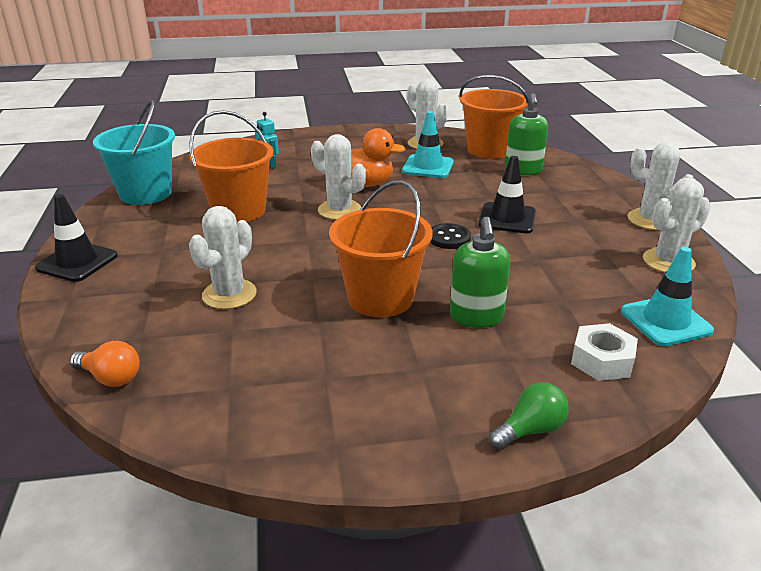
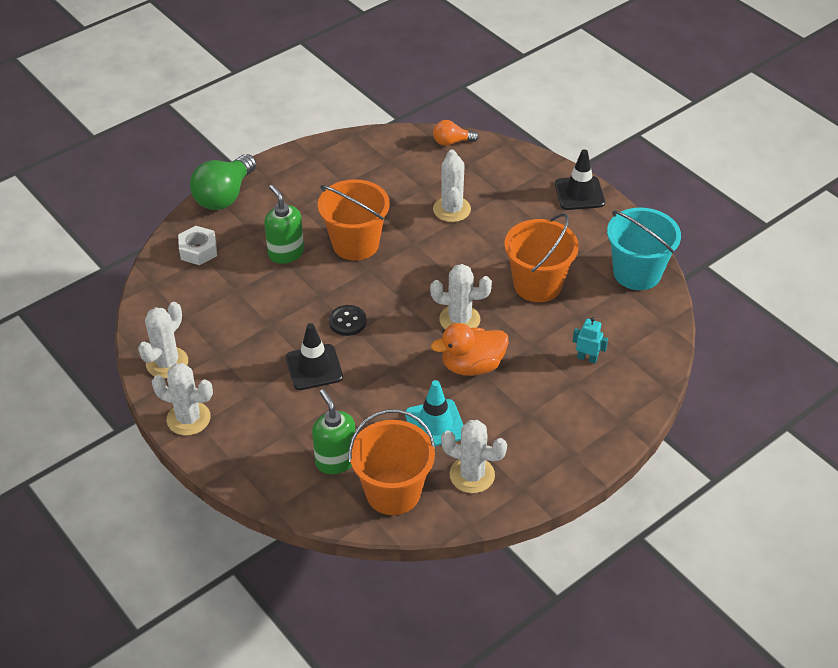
camera: 150 degrees right, 15 degrees up
green light bulb [489,382,569,450] -> green light bulb [190,154,257,210], size x1.84
turquoise traffic cone [621,247,714,346] -> none

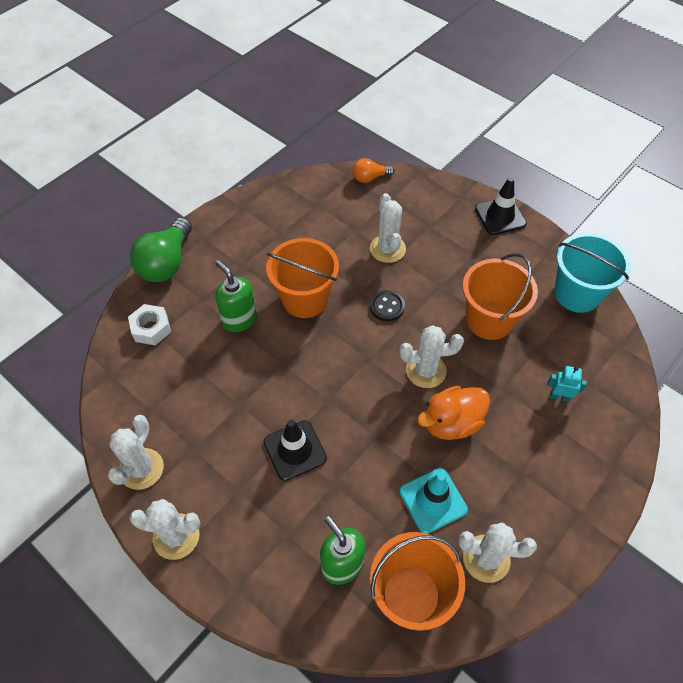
camera: 10 degrees left, 10 degrees up
black button [329,305,367,336] -> black button moved to [370,290,405,322]

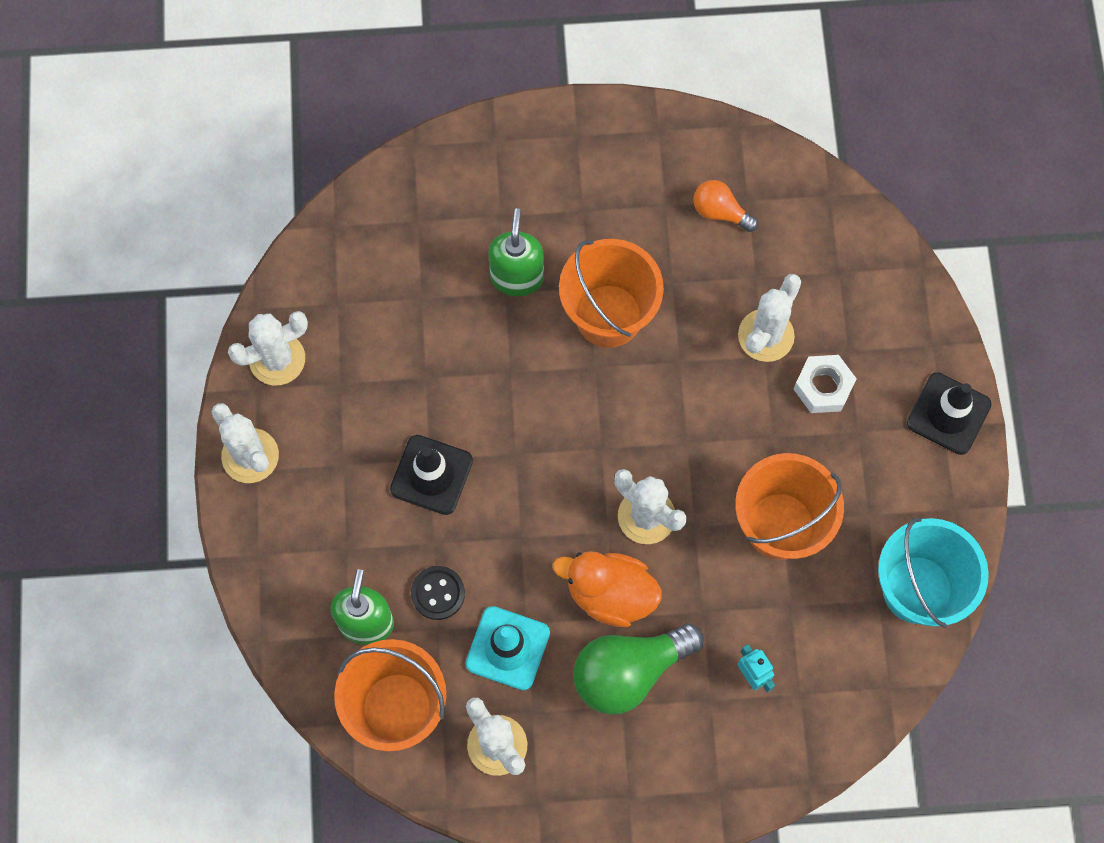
camera: 45 degrees right, 15 degrees up
white nut [128,304,171,345] -> white nut moved to [793,355,857,413]
green light bulb [130,217,192,282] -> green light bulb moved to [573,623,704,715]
orange light bulb [353,158,395,183] -> orange light bulb moved to [693,180,758,232]
black button [370,290,405,322] -> black button moved to [411,566,465,620]

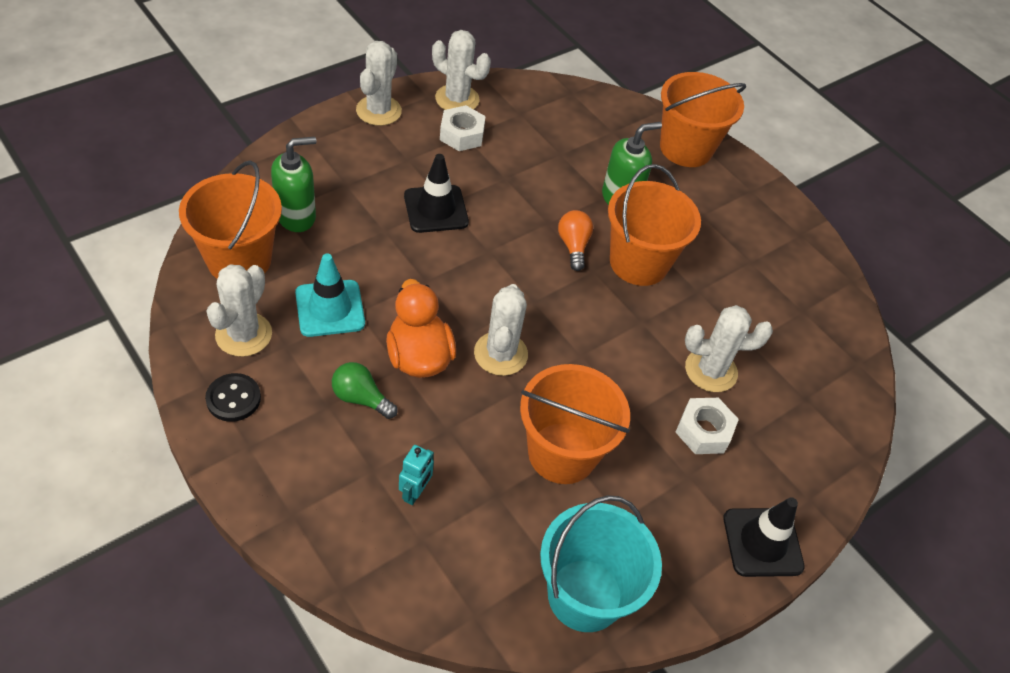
camera: 50 degrees right, 20 degrees down
black button [411,566,465,620] -> black button moved to [205,373,261,422]
green light bulb [573,623,704,715] -> green light bulb [332,362,398,419], size x0.54
orange light bulb [693,180,758,232] -> orange light bulb moved to [558,210,593,271]
none -> white nut [440,105,486,151]
none -> orange bucket [660,72,746,167]

